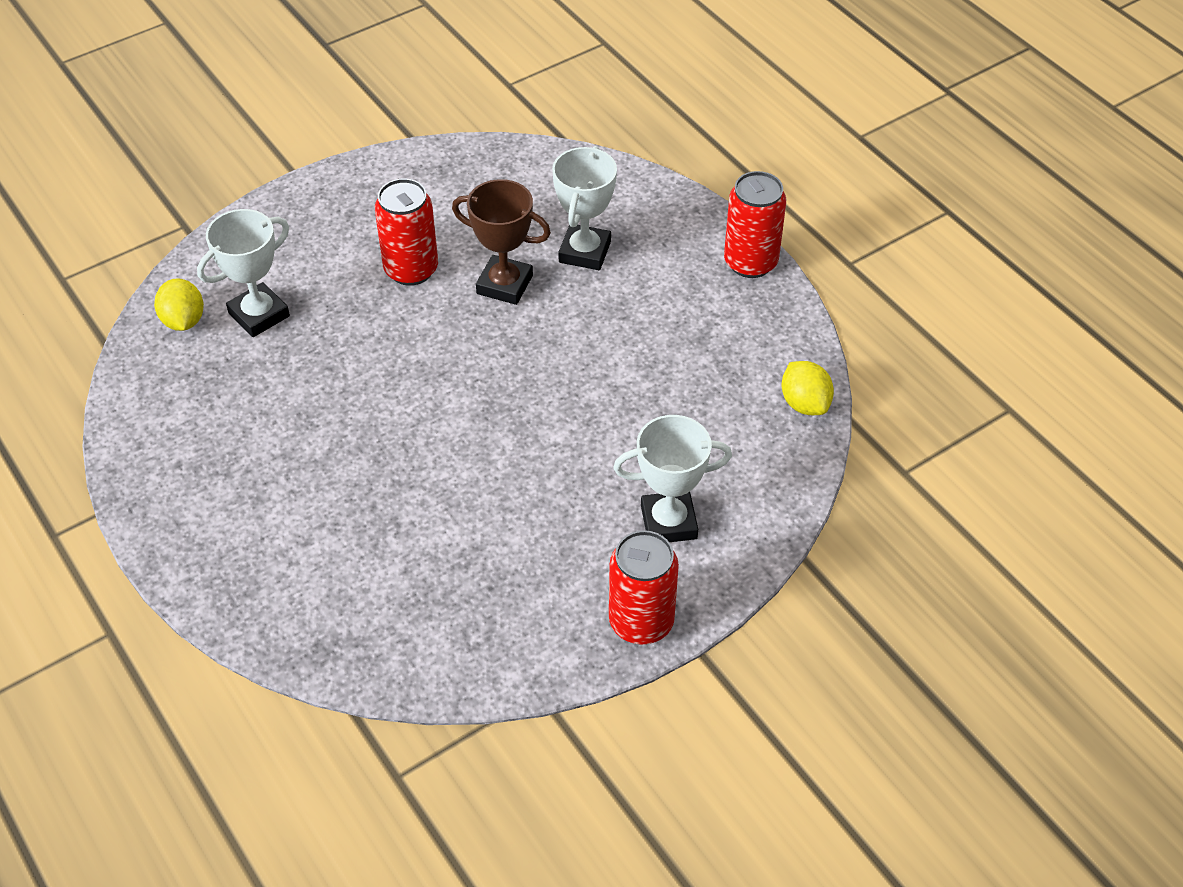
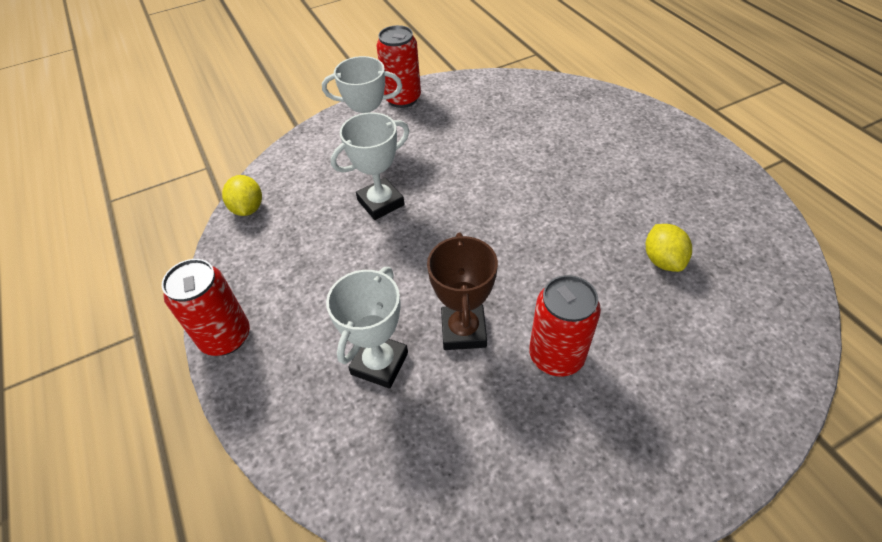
camera: 170 degrees left, 0 degrees up
yellow lemon [154,278,204,331] -> yellow lemon moved to [646,224,692,272]
white trophy [197,209,290,337] -> white trophy moved to [331,112,409,220]
brown trophy [452,179,551,305] -> brown trophy turned 60 degrees clockwise [427,233,498,350]

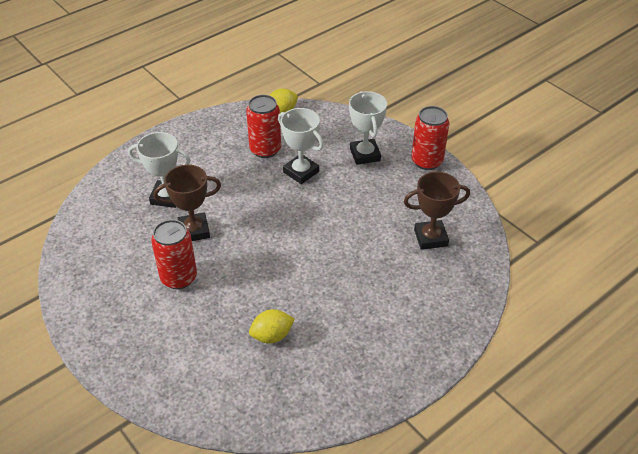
camera: 75 degrees right, 5 degrees down
red can [162,259,250,356] -> red can moved to [246,95,281,158]
none -> brown trophy [404,172,470,250]

